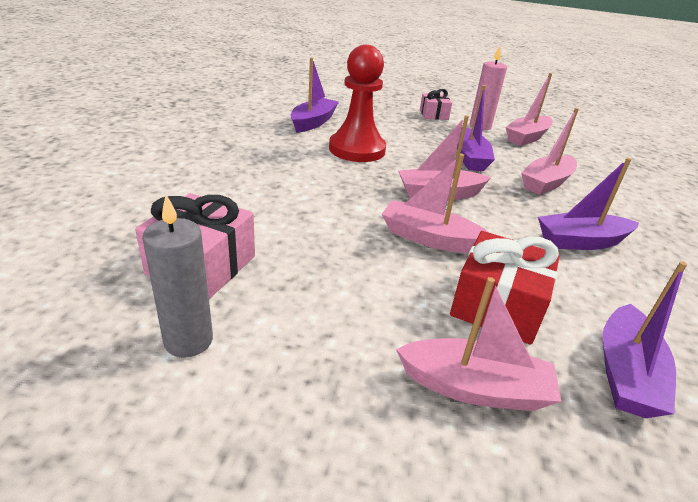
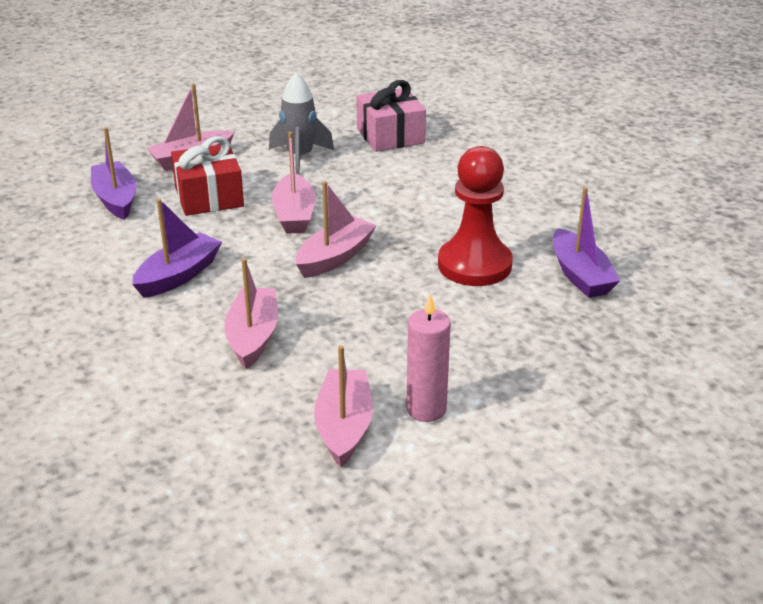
camera: 140 degrees right, 0 degrees up
grey candle [142,195,213,358] -> none
pink boat [382,154,489,253] -> pink boat turned 105 degrees clockwise [271,132,316,234]
pink gift [420,89,452,120] -> none
purple boat [457,85,495,171] -> none
none -> grey rocket [269,73,334,175]

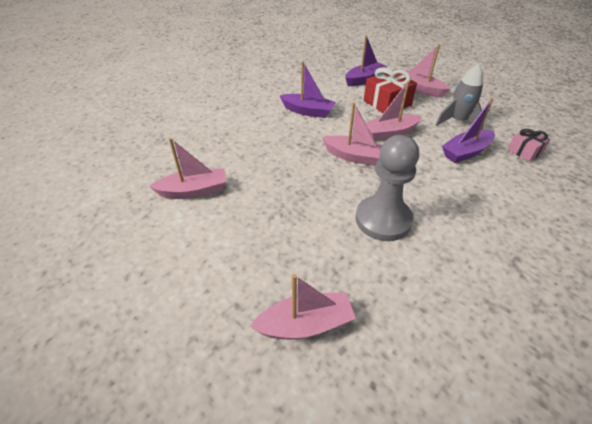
camera: 75 degrees right, 10 degrees up
pink boat [224,258,278,369] -> pink boat moved to [250,274,356,339]
pink gift [356,80,426,152] -> pink gift [507,128,551,161], size x0.60
pink candle [406,294,451,422] -> none
red pawn [438,146,513,286] -> grey pawn [355,135,419,241]
purple boat [553,187,620,298] -> purple boat moved to [442,98,495,163]

